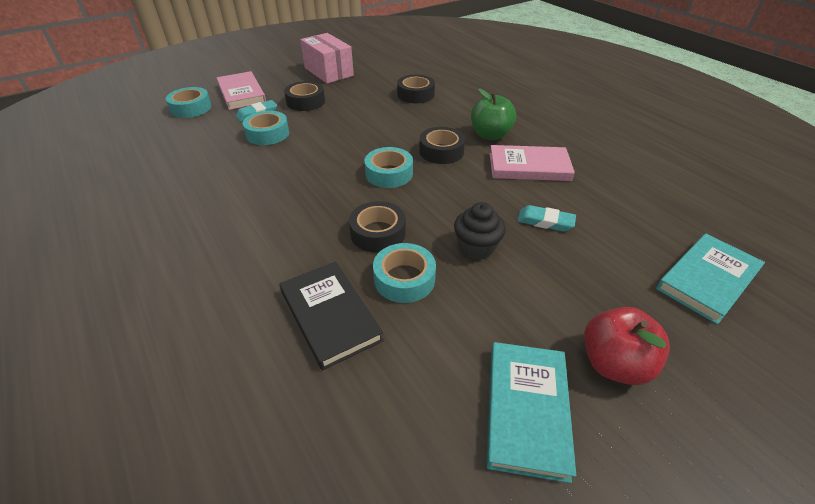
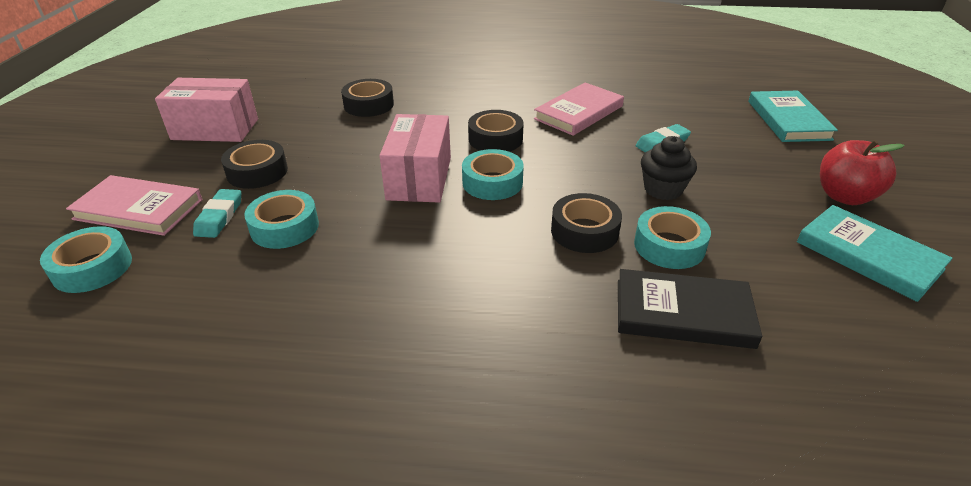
camera: 50 degrees left, 5 degrees down
green apple [471,88,516,140] -> none
none -> pink box [379,114,451,203]

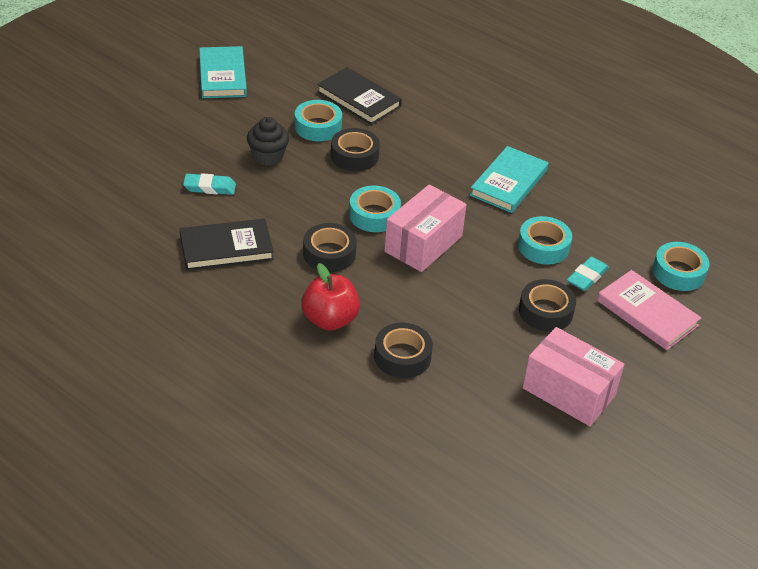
camera: 150 degrees left, 5 degrees up
pink book [534,82,624,136] -> black book [180,218,274,271]
turquoise book [748,91,838,142] -> turquoise book moved to [470,146,549,213]
red apple [820,140,905,205] -> red apple moved to [301,263,360,331]

